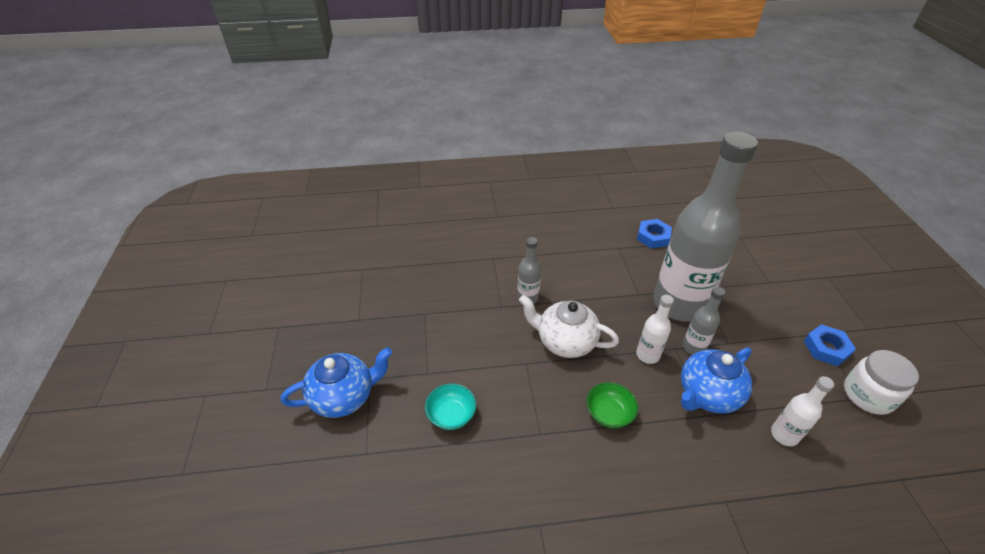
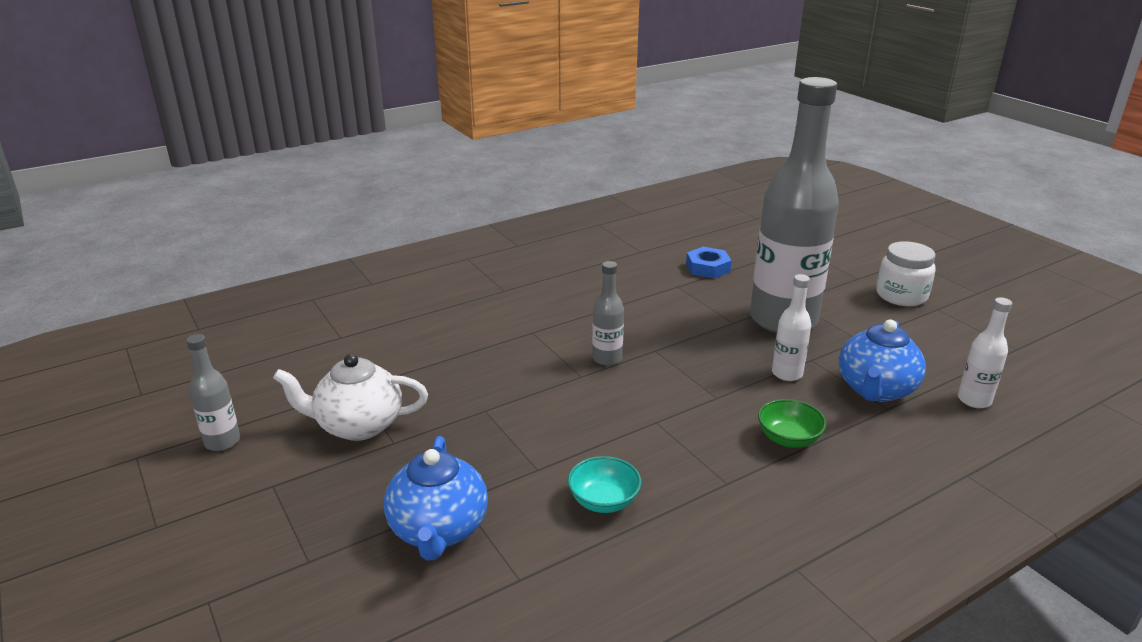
camera: 25 degrees left, 15 degrees down
blue teapot [281,347,392,418] -> blue teapot turned 135 degrees clockwise [384,436,488,560]
white teapot [519,295,619,358] -> white teapot moved to [273,354,428,441]
grey bottle [683,287,725,355] -> grey bottle moved to [186,334,240,451]
blue nut [804,324,856,366] -> none
white jar [844,350,919,415] -> white jar moved to [876,241,936,306]

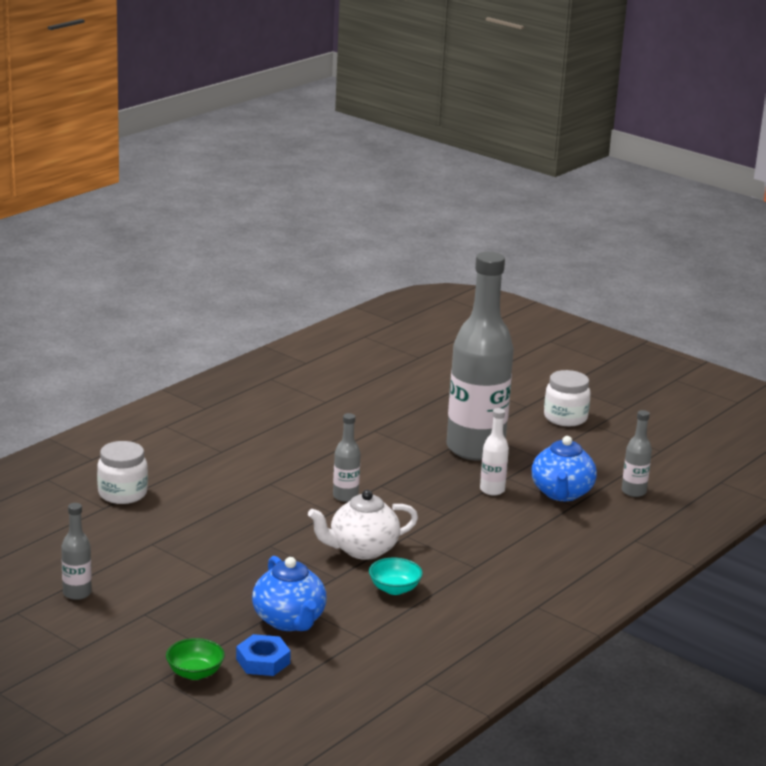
camera: 20 degrees left, 5 degrees down
white teapot [273,354,428,441] -> white teapot moved to [308,490,418,560]
blue nut [686,247,732,278] -> blue nut moved to [236,634,291,676]
green bowl [758,399,827,448] -> green bowl moved to [166,638,225,680]
white bottle [958,297,1012,408] -> grey bottle [622,410,652,497]
none -> white jar [97,441,148,504]

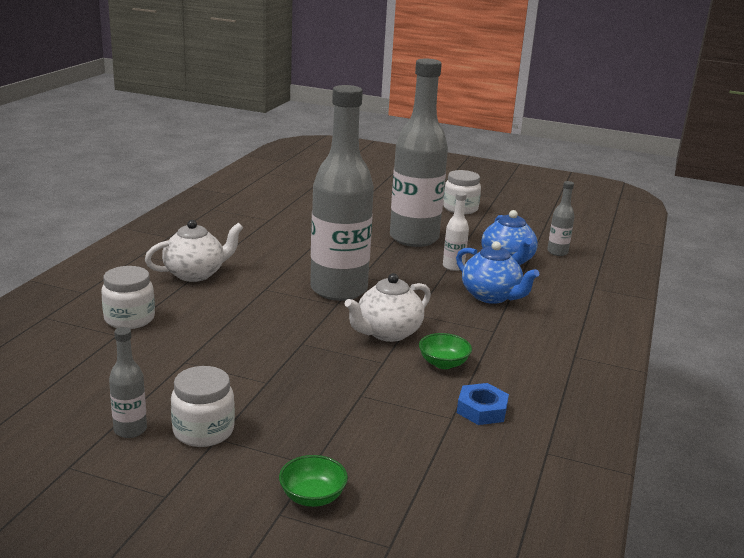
camera: 20 degrees left, 0 degrees up
blue nut [236,634,291,676] -> blue nut moved to [457,383,509,425]
blue teapot [252,556,327,631] -> blue teapot moved to [456,241,539,304]
grey bottle [333,413,361,502] -> grey bottle [310,85,374,301], size x2.42
turquoise bowl [369,558,423,595] -> green bowl [419,333,472,369]
none -> white teapot [145,220,243,282]
none -> white jar [171,366,235,447]

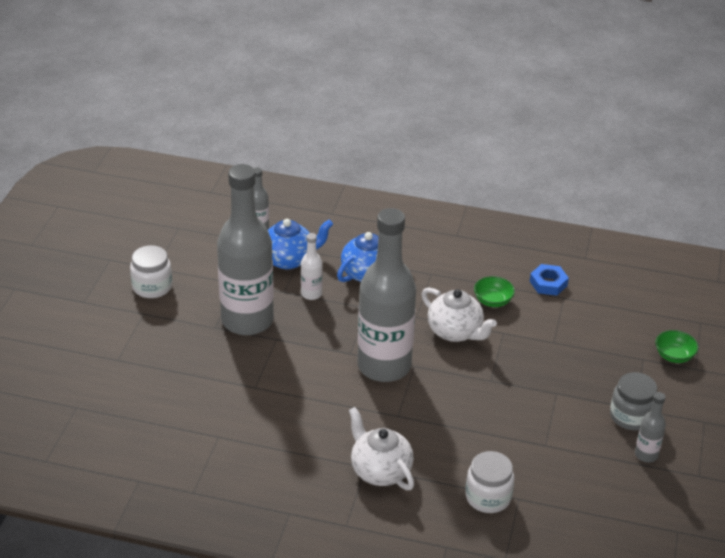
camera: 95 degrees left, 15 degrees up
white jar [171,366,235,447] -> grey jar [610,372,657,431]

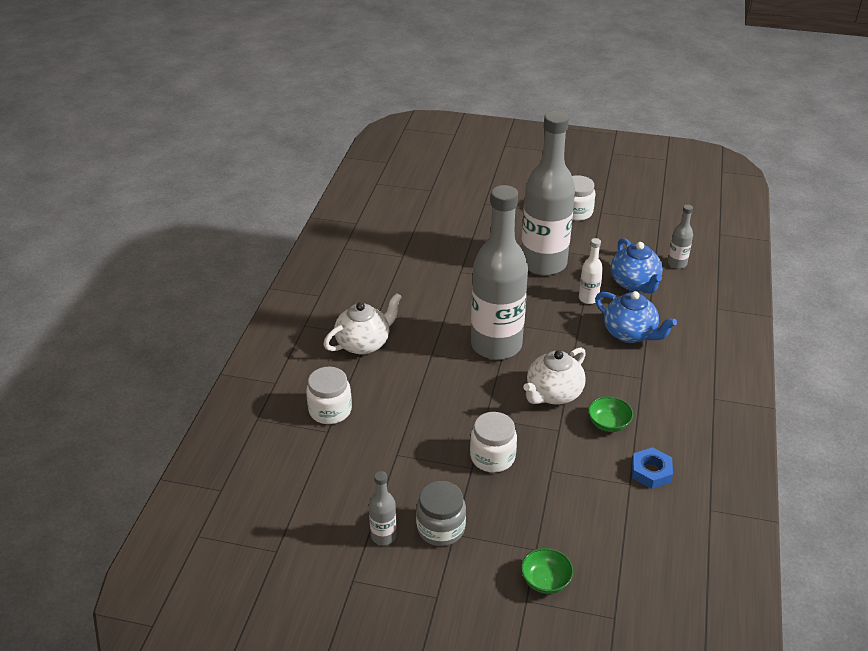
camera: 90 degrees right, 0 degrees up
none -> white jar [470,412,517,472]

